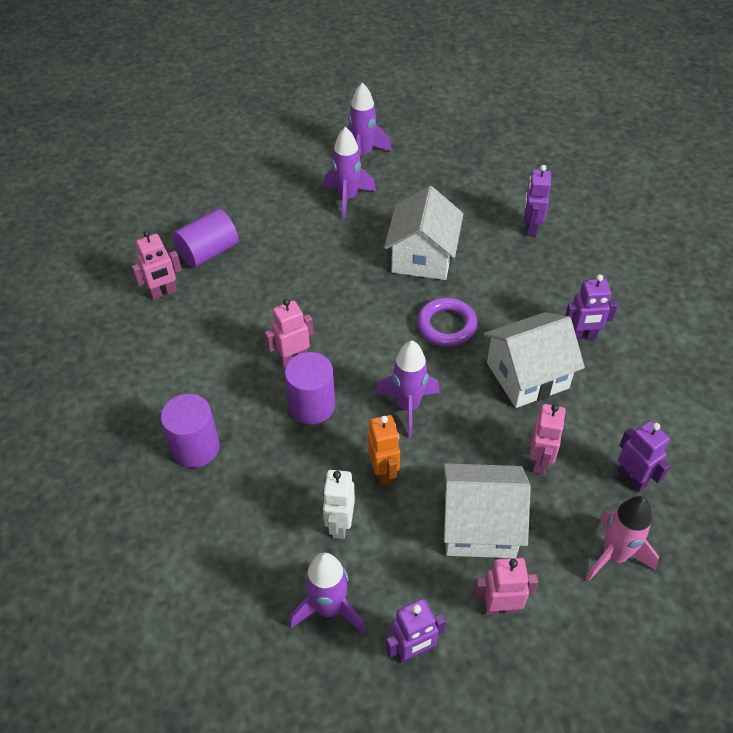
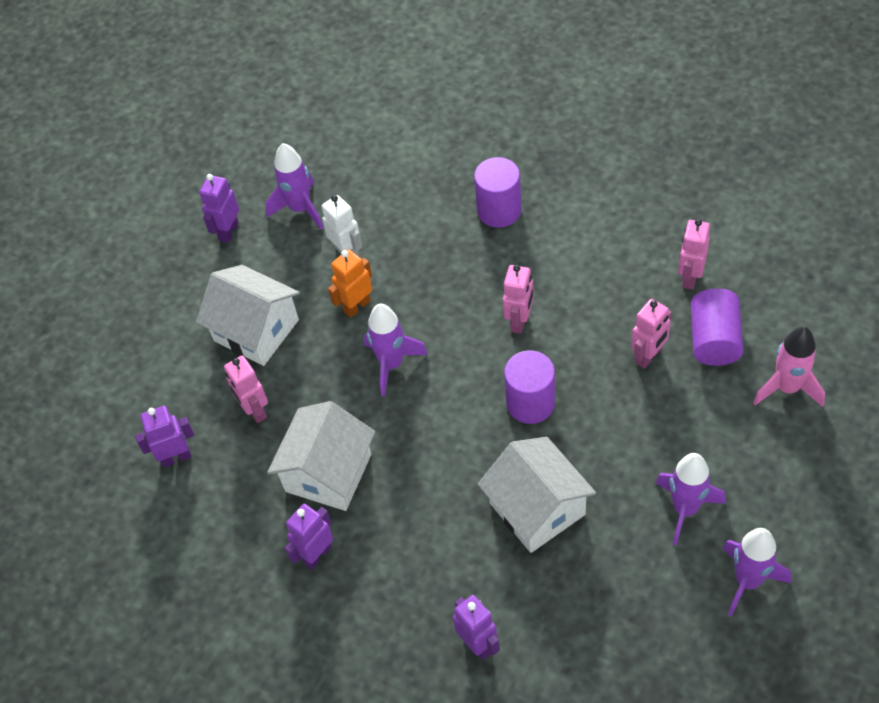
camera: 140 degrees right, 5 degrees up
purple cylinder [285,352,335,424] -> purple cylinder moved to [504,350,555,424]
orange robot [368,415,400,486] -> orange robot turned 105 degrees clockwise [328,249,372,318]
purple ring [417,297,477,347] -> none
white house [443,463,531,558] -> white house turned 75 degrees clockwise [196,265,300,366]
pink robot [474,558,538,615] -> pink robot moved to [631,299,672,369]
pink rocket [586,496,659,581] -> pink rocket moved to [753,326,825,407]
purple robot [618,421,670,492] -> purple robot turned 150 degrees clockwise [135,406,194,467]

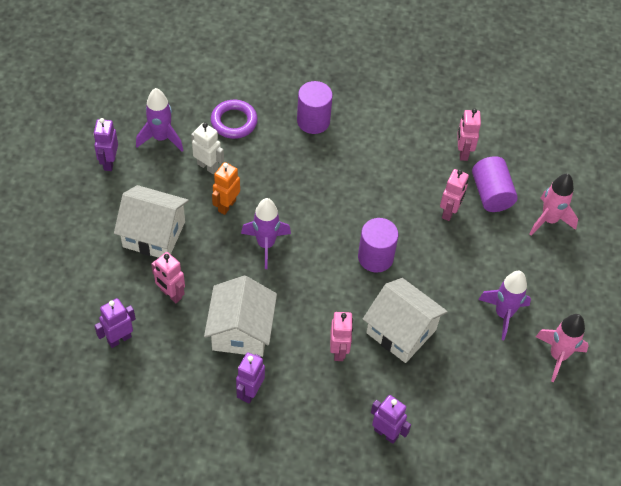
camera: 25 degrees left, 0 degrees up
pink robot [503,265,534,334] -> pink robot moved to [330,312,353,361]
purple rocket [722,528,791,617] -> pink rocket [536,314,589,382]
none -> purple ring [211,100,258,139]

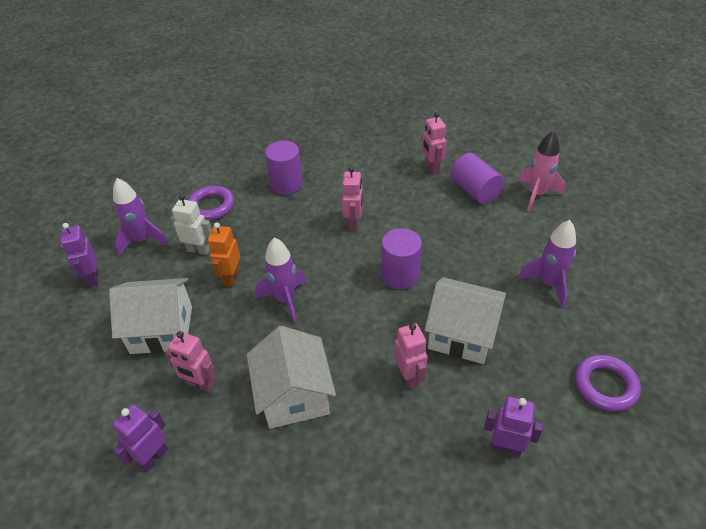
camera: 15 degrees left, 10 degrees down
purple robot [236,352,265,404] -> none
pink robot [440,169,469,221] -> pink robot moved to [342,167,363,230]
pink rocket [536,314,589,382] -> none
none -> purple ring [575,355,641,411]

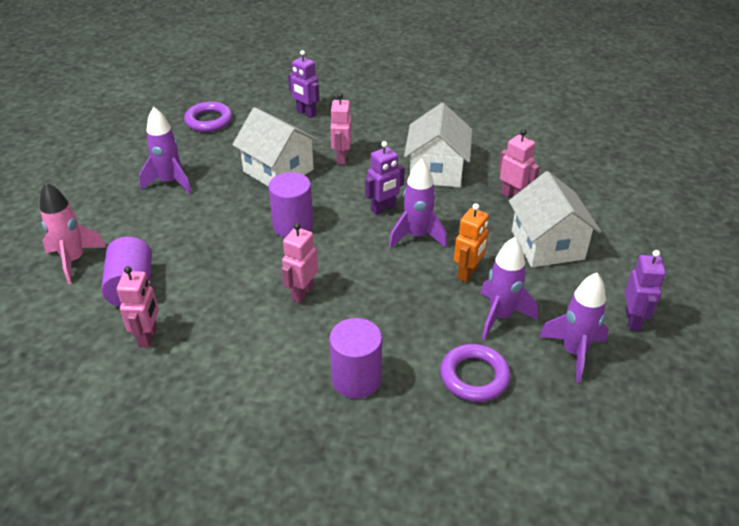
camera: 160 degrees left, 5 degrees down
white house [109,278,192,354] -> white house turned 60 degrees clockwise [509,171,601,267]
purple robot [113,405,168,471] -> purple robot moved to [365,141,405,215]
white robot [171,195,212,255] -> purple rocket [480,237,538,340]

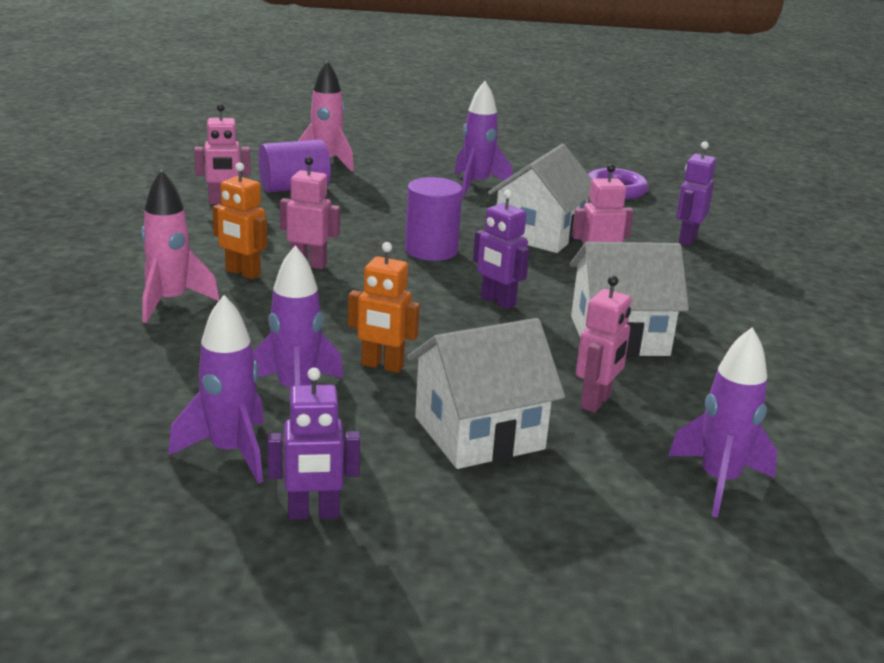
camera: 75 degrees right, 15 degrees down
purple cylinder [330,318,382,399] -> pink rocket [141,170,220,323]
purple rocket [389,159,447,248] -> purple rocket moved to [668,327,777,518]
purple ring [440,344,511,402] -> none
none -> orange robot [213,162,267,279]

